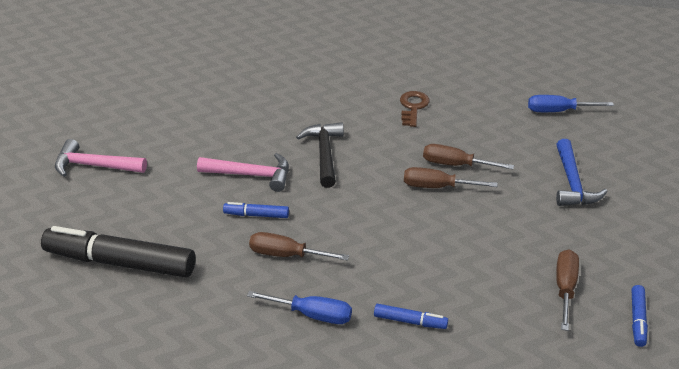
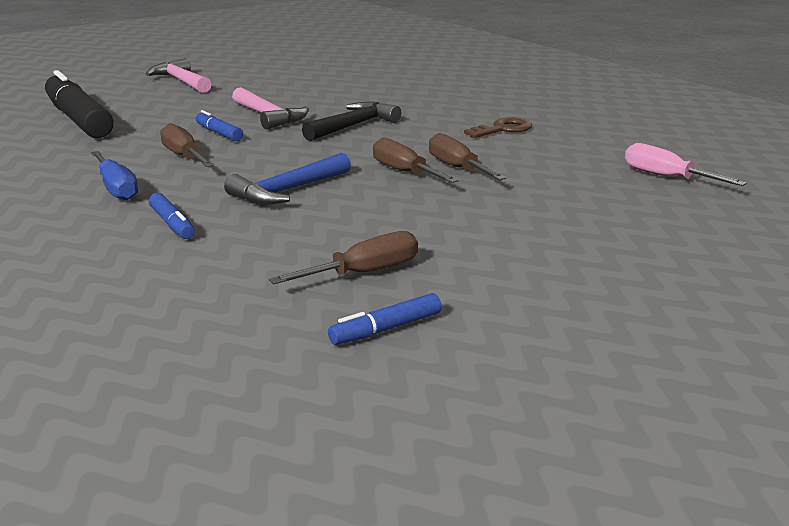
camera: 45 degrees right, 15 degrees down
blue screwdriver [528,95,614,112] -> pink screwdriver [625,143,747,186]
blue hammer [556,139,607,206] -> blue hammer moved to [224,153,351,205]

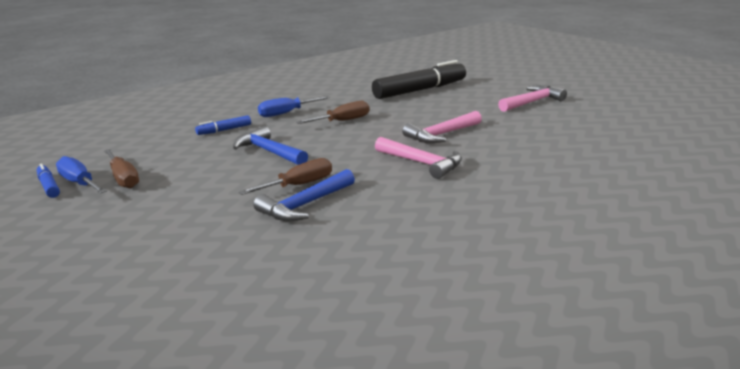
camera: 90 degrees right, 0 degrees up
blue marker [196,110,243,141] -> none
black hammer [302,102,401,141] -> pink hammer [375,137,462,179]
brown screwdriver [429,133,506,180] -> blue hammer [253,169,355,222]
brown key [464,117,532,138] -> none
pink screwdriver [625,143,747,186] -> none
none -> blue screwdriver [56,156,107,194]

